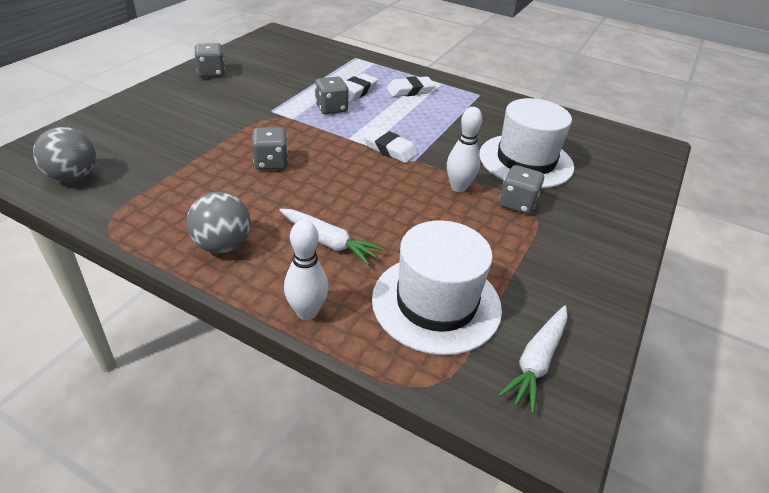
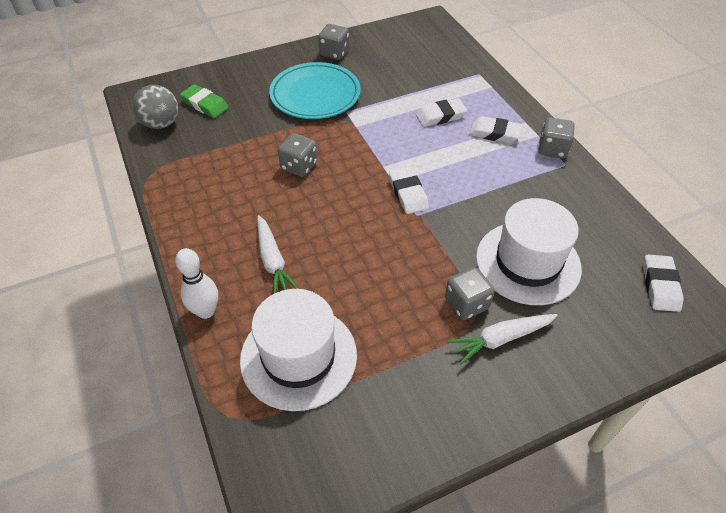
camera: 40 degrees right, 10 degrees up
grey ball [186,192,251,253] -> none
grey dice [315,76,349,114] -> grey dice moved to [538,117,575,158]
white bowling pin [447,107,482,192] -> none
white carrot [498,306,567,414] -> white carrot moved to [448,314,558,364]
none -> green eraser [180,84,229,118]
none -> turquoise plate [269,62,361,119]
none -> white eraser [643,255,684,312]

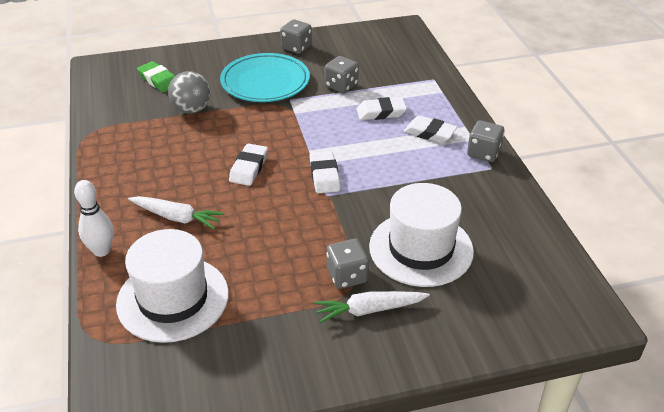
camera: 10 degrees right, 10 degrees down
grey ball [133,85,178,129] -> grey ball moved to [168,71,211,114]
white carrot [257,215,299,294] -> white carrot turned 60 degrees counterclockwise [128,196,224,229]
grey dice [278,133,317,177] -> grey dice moved to [325,56,359,93]
white eraser [643,255,684,312] -> white eraser moved to [229,143,268,186]

